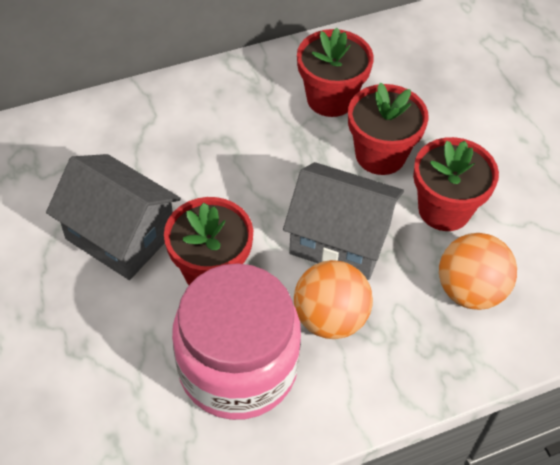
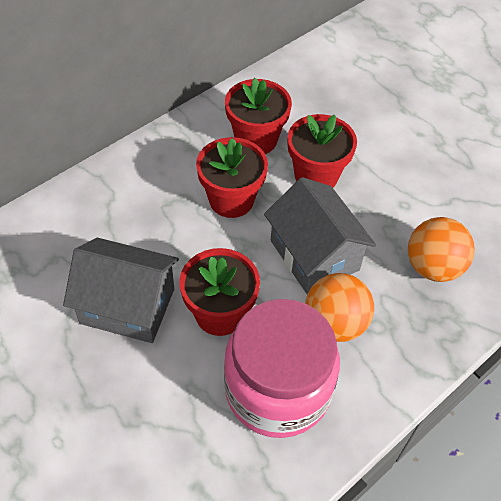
camera: 20 degrees left, 0 degrees up
grey house [283,162,404,280] -> grey house turned 60 degrees clockwise [264,177,376,294]
red flower pot [413,137,499,231] -> red flower pot moved to [196,137,268,218]

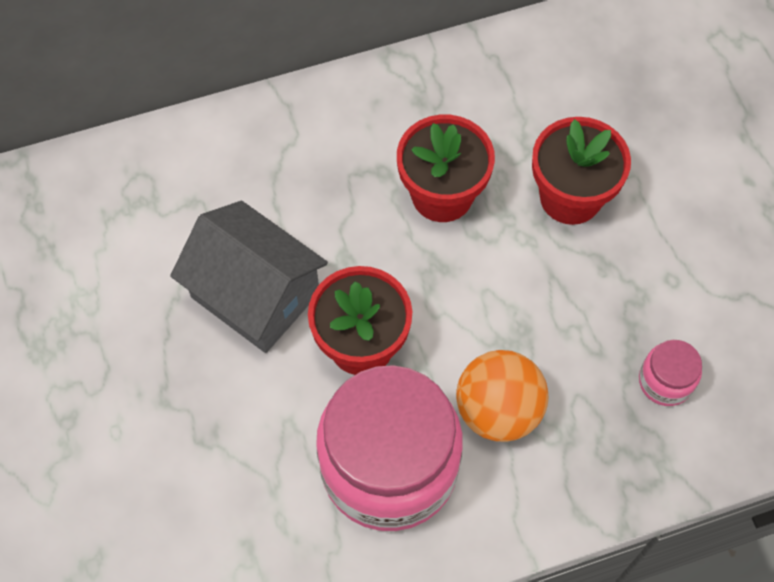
camera: 25 degrees right, 10 degrees up
red flower pot [225,78,292,154] -> none
grey house [264,177,376,294] -> none
orange ball [408,217,475,282] -> pink jar [639,340,702,406]

